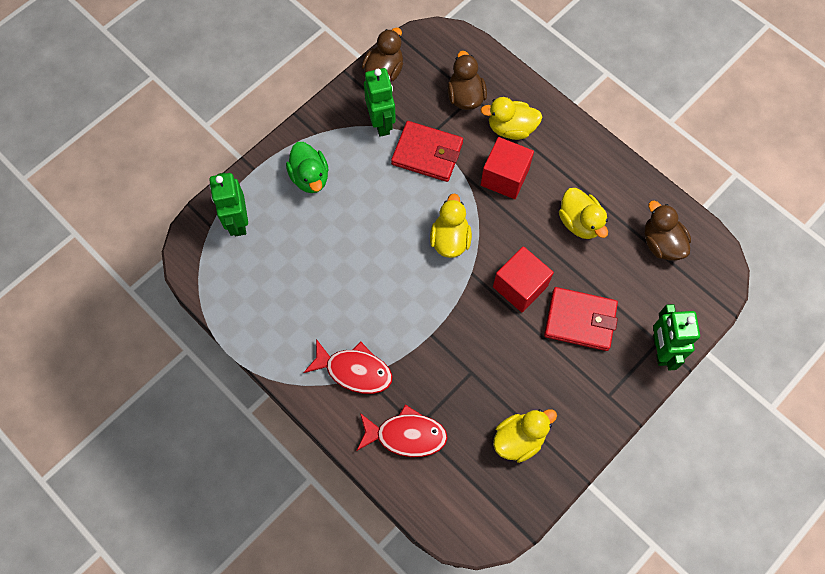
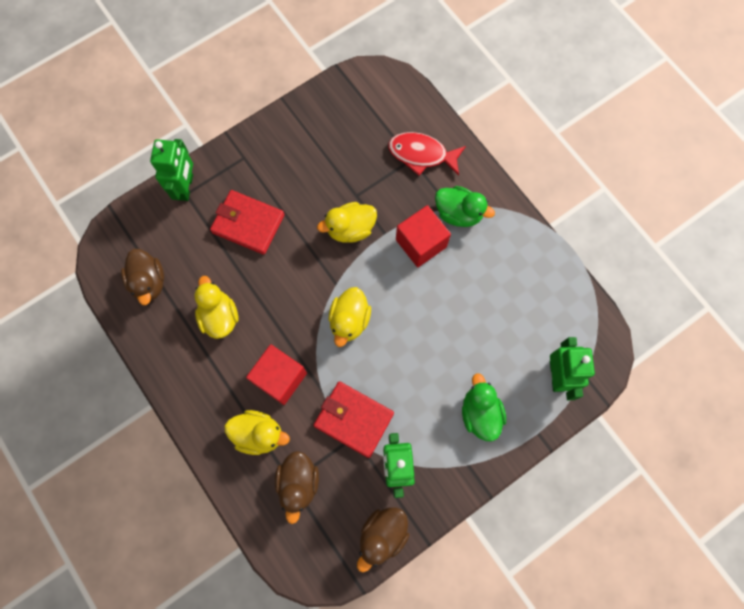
camera: 170 degrees left, 5 degrees up
red fish [303,339,392,394] -> green duck [435,186,495,227]
red cube [493,246,554,312] -> red cube moved to [396,205,451,267]
yellow duck [493,409,557,463] -> yellow duck moved to [317,202,377,243]

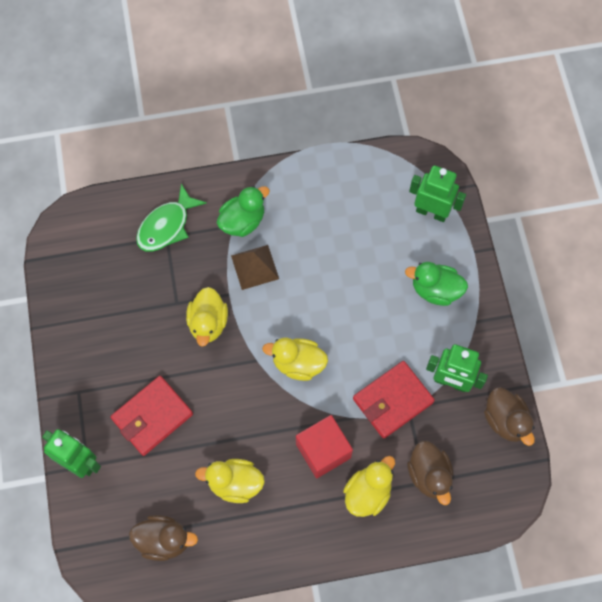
camera: 65 degrees left, 5 degrees down
brown duck [275,451,319,524] -> brown duck turned 45 degrees clockwise [407,441,453,505]
yellow duck [329,287,371,347] -> yellow duck turned 150 degrees clockwise [262,338,328,381]
red fish [388,132,466,176] -> green fish [136,184,207,252]
red cube [396,205,451,267] -> brown pyramid [231,245,279,290]

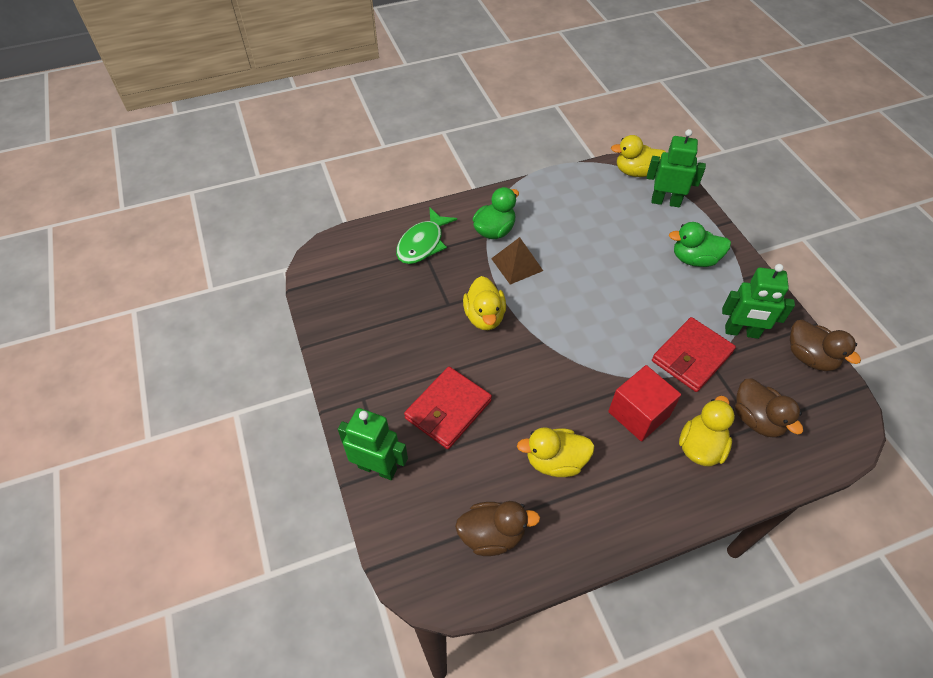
camera: 10 degrees left, 15 degrees down
yellow duck [262,338,328,381] -> yellow duck moved to [611,135,665,177]

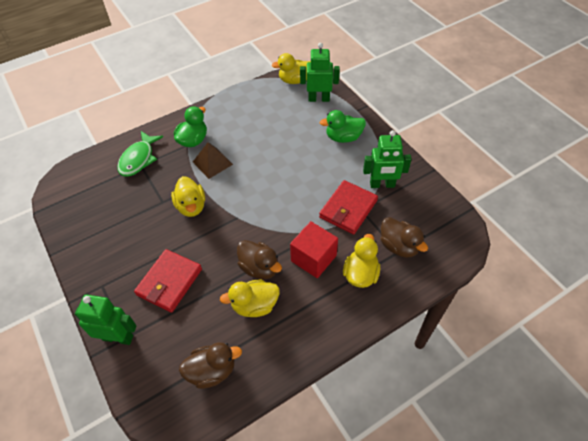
camera: 10 degrees left, 0 degrees up
brown duck [790,319,861,371] -> brown duck moved to [237,240,282,280]

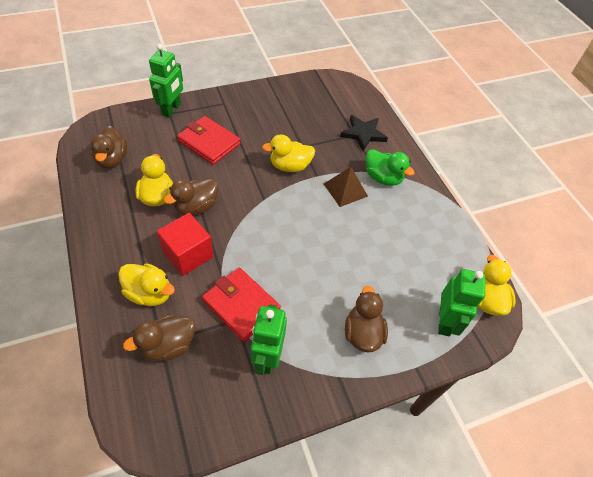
camera: 95 degrees right, 0 degrees up
green fish [117,131,163,177] -> black star [340,115,388,151]
green duck [320,110,366,143] -> brown duck [345,286,388,353]

